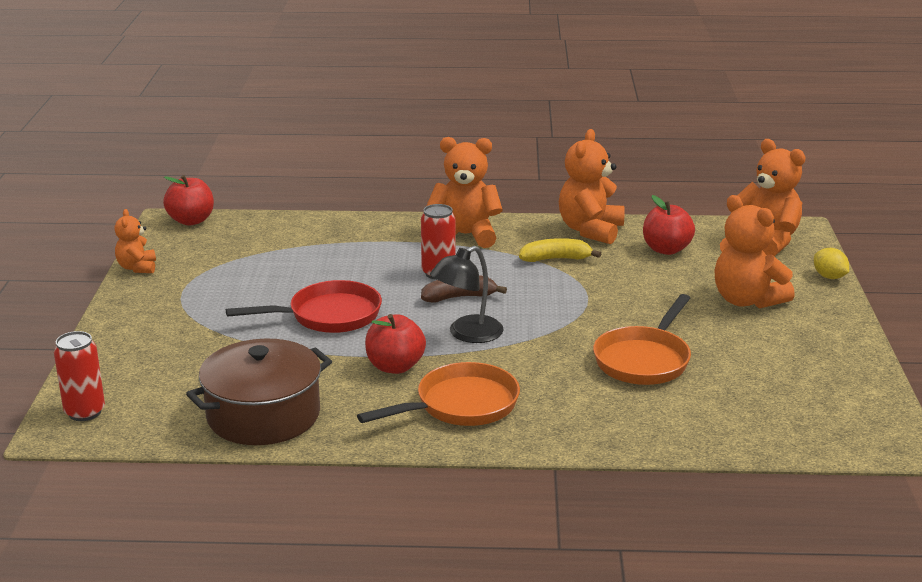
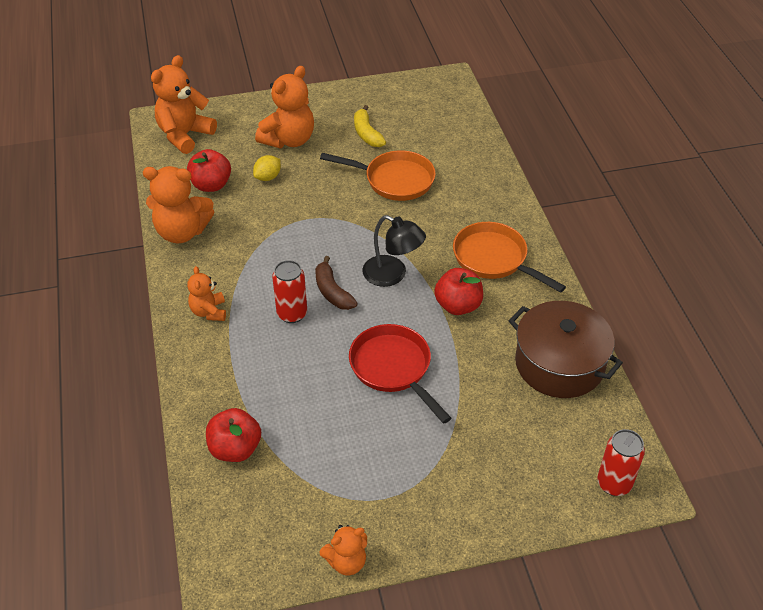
camera: 105 degrees left, 20 degrees up
red apple [163,175,214,225] -> red apple moved to [206,408,261,462]
orange teddy bear [426,137,503,248] -> orange teddy bear [187,266,226,321], size x0.57
yellow banana [519,238,601,262] -> yellow banana moved to [354,105,386,147]
yellow lemon [814,248,849,279] -> yellow lemon moved to [253,155,281,181]

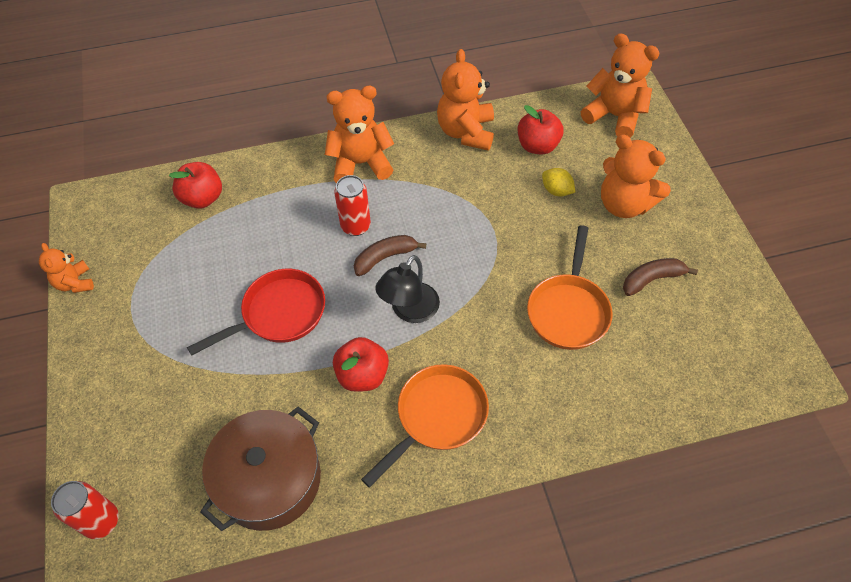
camera: 90 degrees right, 10 degrees up
orange teddy bear [187,266,226,321] -> orange teddy bear [325,86,394,183], size x1.76
yellow banana [354,105,386,147] -> brown banana [623,258,698,296]

